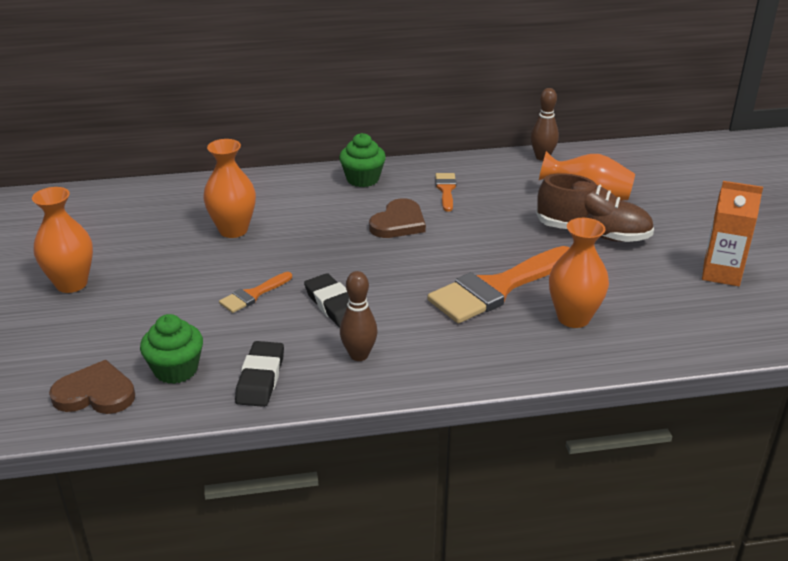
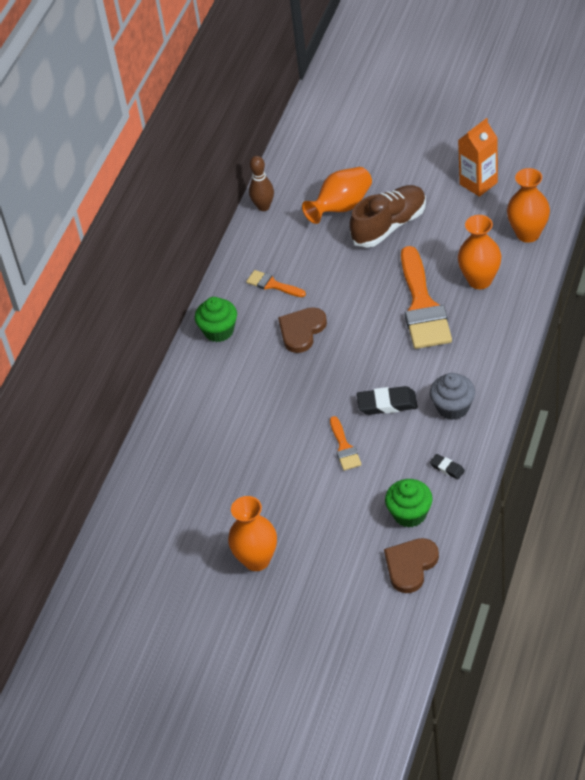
camera: 55 degrees left, 15 degrees up
orange vase [203,139,256,238] -> orange vase moved to [507,168,550,243]
black eraser [235,341,284,407] -> black eraser [430,454,465,479], size x0.56
brown bowling pin [340,271,378,361] -> grey cupcake [430,373,475,420]
brown heart [369,198,426,238] -> brown heart turned 120 degrees counterclockwise [278,307,327,353]

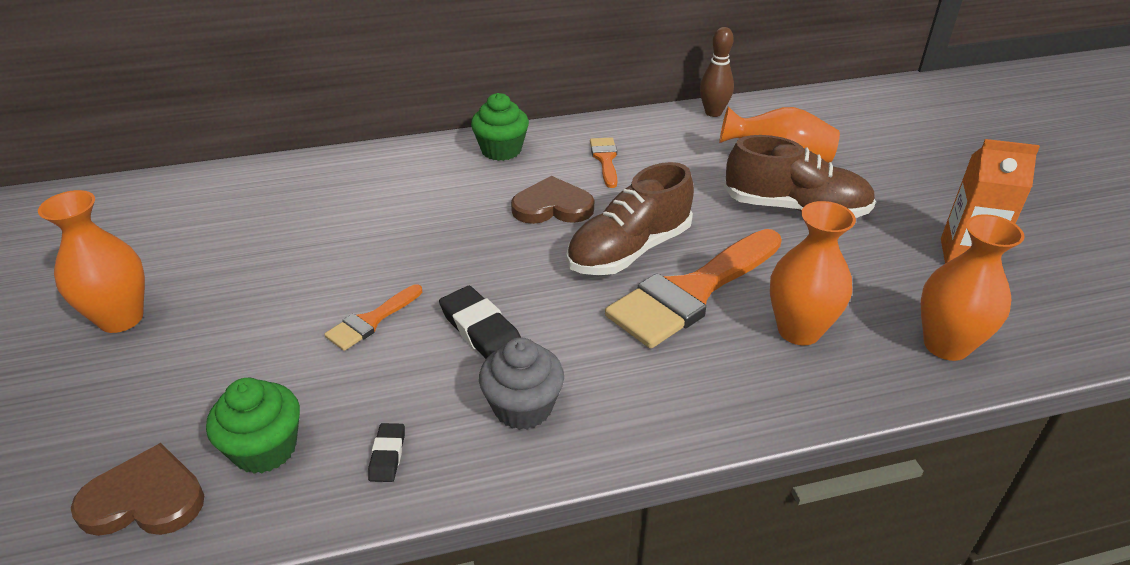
camera: 50 degrees right, 10 degrees down
none -> brown shoe [566,162,694,275]

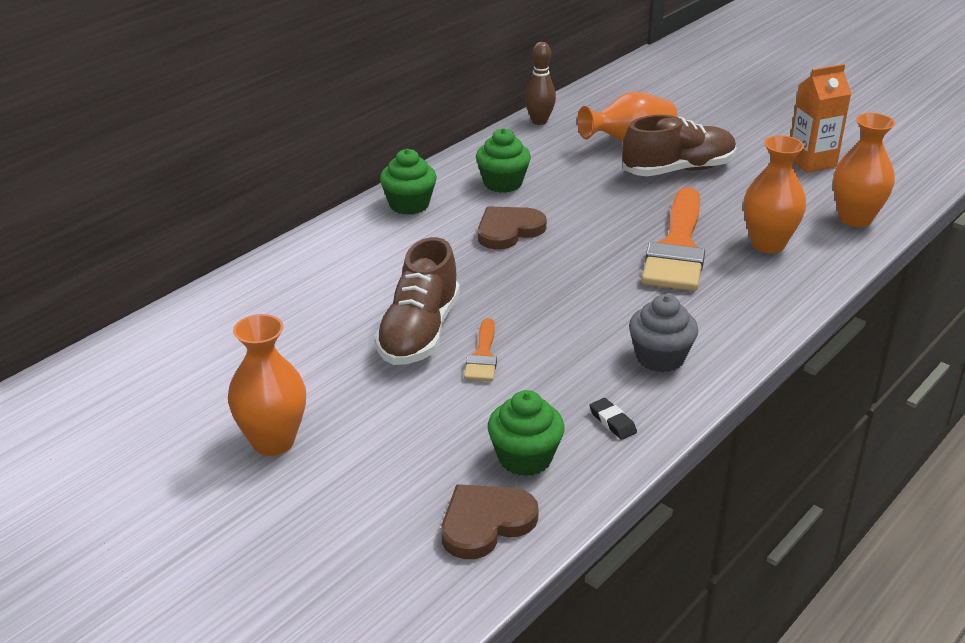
camera: 35 degrees left, 5 degrees down
black eraser [439,286,521,359] -> none
brown shoe [566,162,694,275] -> brown shoe moved to [375,237,460,365]
orange brush [590,137,617,188] -> green cupcake [476,128,531,193]

